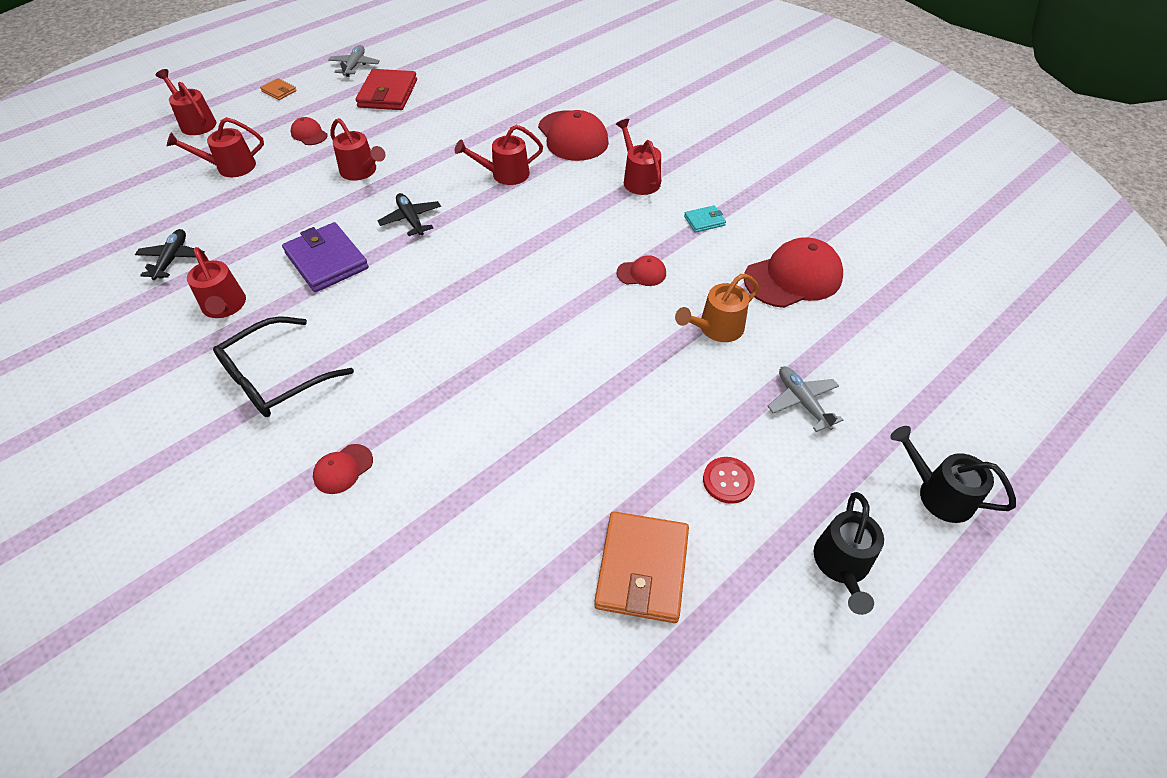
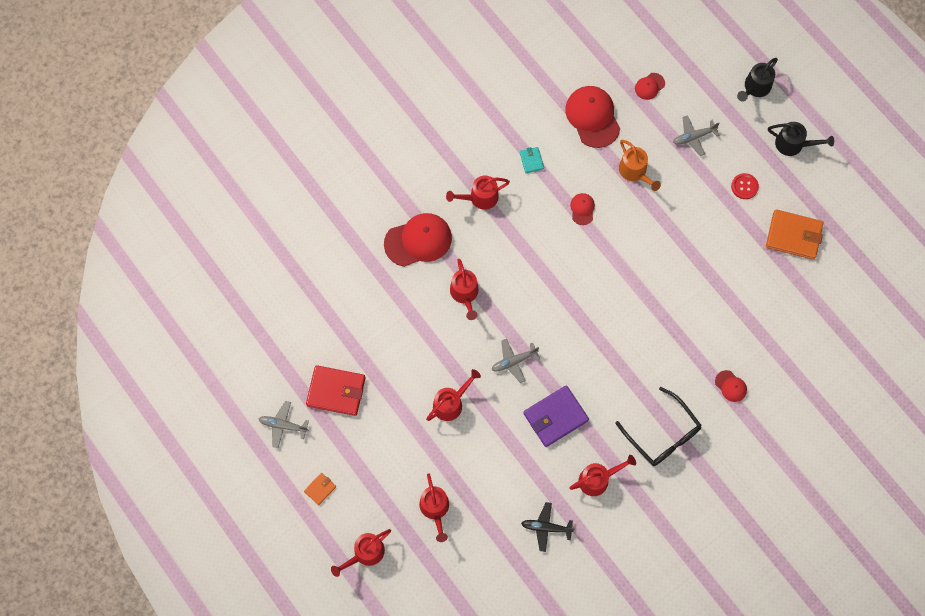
camera: 85 degrees left, 20 degrees up
red cap [291,117,328,145] -> red cap moved to [635,73,665,100]
black plane [378,193,441,236] -> grey plane [492,339,540,383]

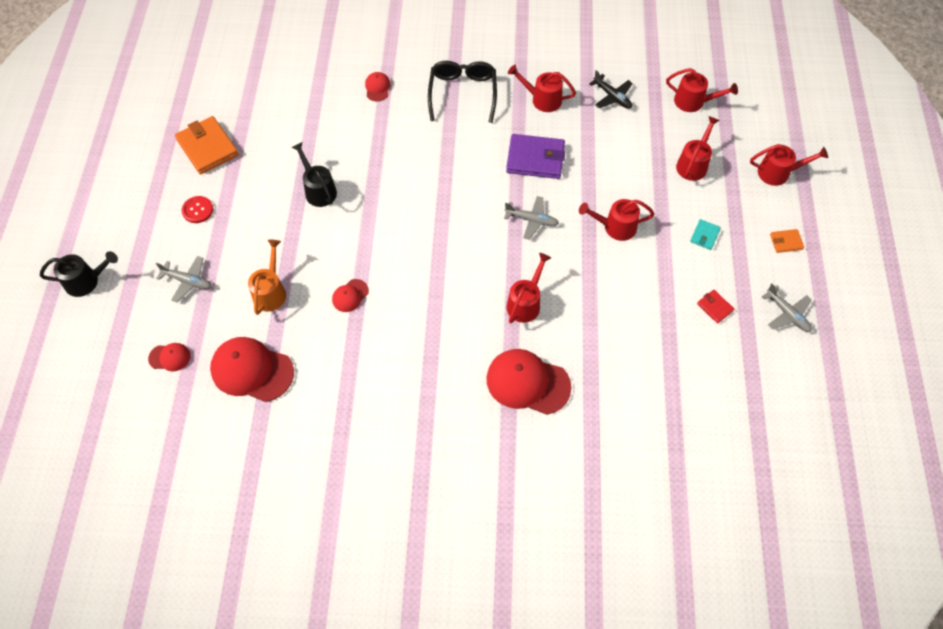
camera: 140 degrees left, 10 degrees down
red wallet [306,365,365,416] -> red wallet [697,290,734,323], size x0.49
red watering can [446,175,510,210] -> red watering can moved to [666,68,738,112]
turquoise wallet [520,147,544,173] -> turquoise wallet moved to [690,219,721,250]
red cap [565,86,620,148] -> red cap turned 90 degrees clockwise [210,337,294,402]
black watering can [768,122,834,156] -> black watering can moved to [292,142,337,207]

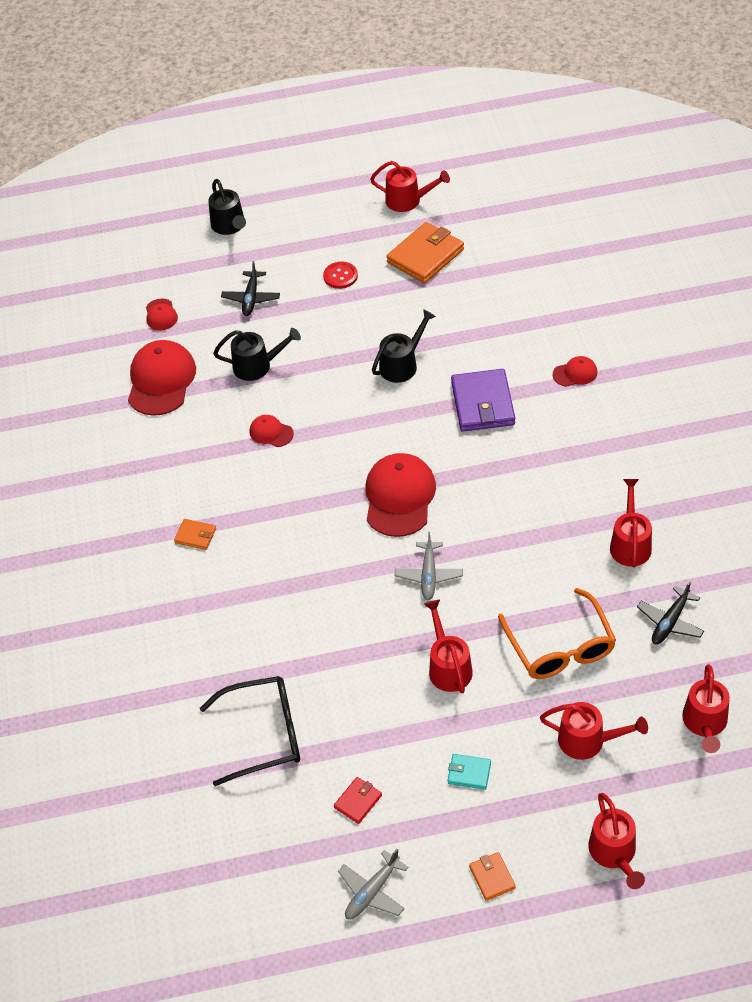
camera: 80 degrees right, 10 degrees down
grey plane [156,256,212,302] -> black plane [221,261,280,316]
orange watering can [248,240,286,315] -> black watering can [213,328,301,381]
black glasses [428,61,497,123] -> black glasses moved to [200,676,300,786]
red cap [486,349,571,415] -> red cap moved to [365,453,436,537]
purple wallet [506,134,565,179] -> purple wallet moved to [451,369,515,432]
red watering can [506,253,551,323] -> red watering can moved to [370,161,450,212]
none -> orange wallet [174,519,216,550]
none -> orange glasses [498,588,616,679]

